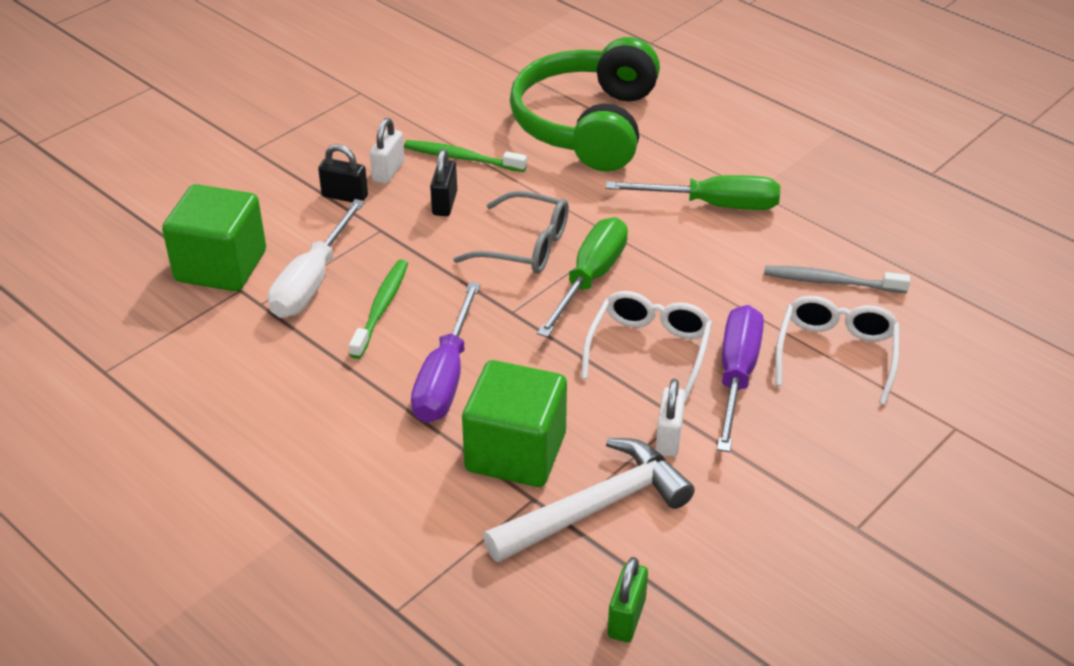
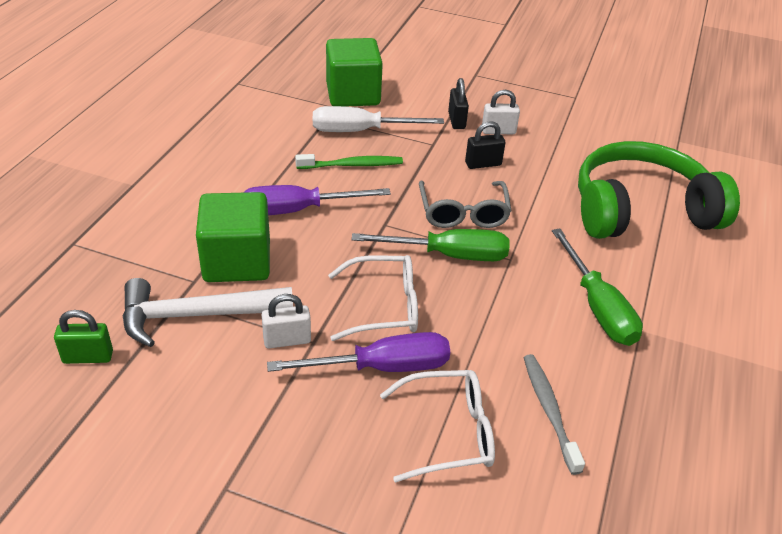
camera: 65 degrees right, 0 degrees up
green toothbrush [404,140,527,172] -> none
white hammer [483,438,695,563] -> white hammer turned 135 degrees clockwise [123,278,293,347]

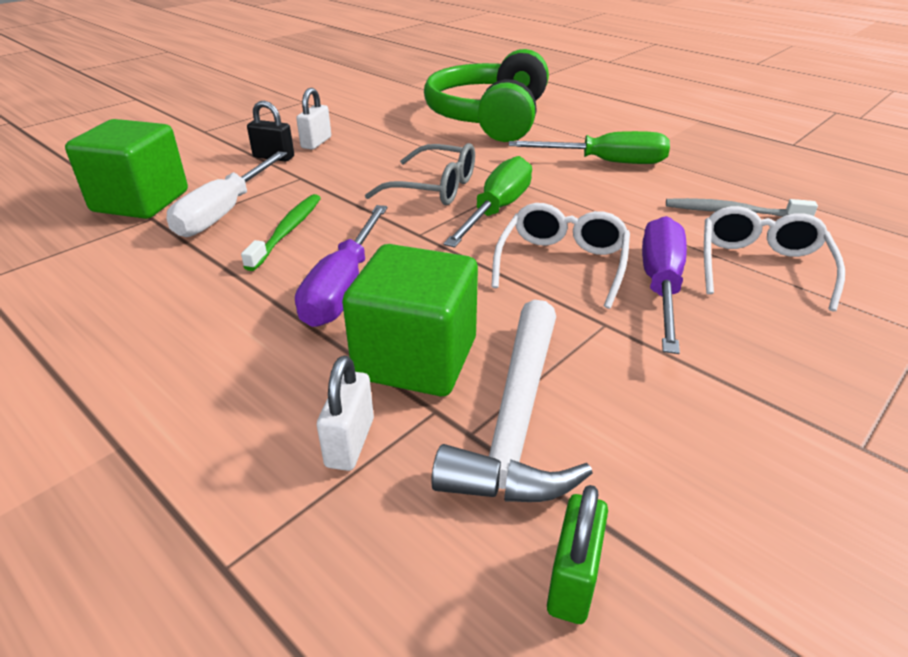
camera: 65 degrees left, 5 degrees down
white padlock [261,294,311,348] -> white padlock moved to [317,356,374,471]
black padlock [465,121,506,169] -> none

